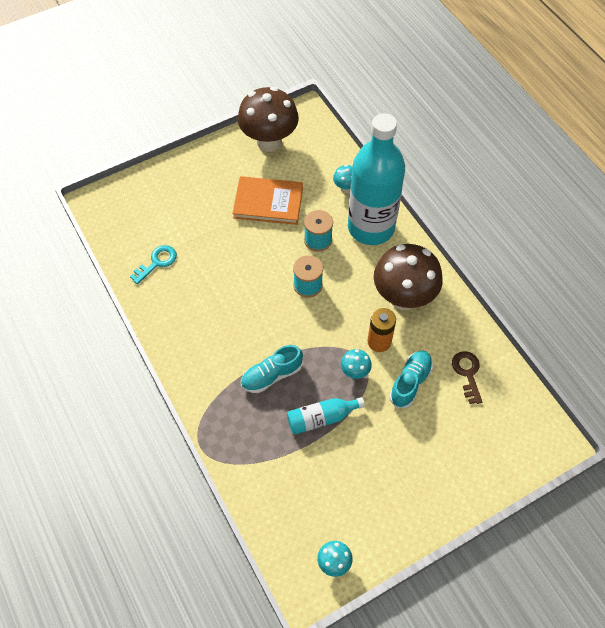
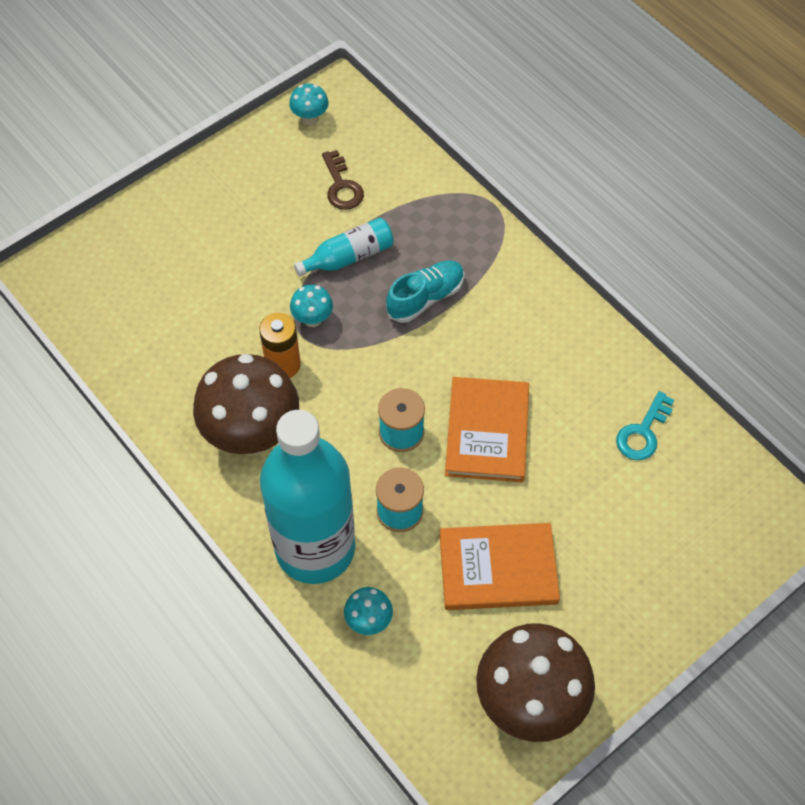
camera: 170 degrees right, 0 degrees up
turquoise shoe [389,350,433,408] -> none
brown key [452,351,482,404] -> brown key moved to [322,150,364,210]
none -> orange book [445,377,529,482]

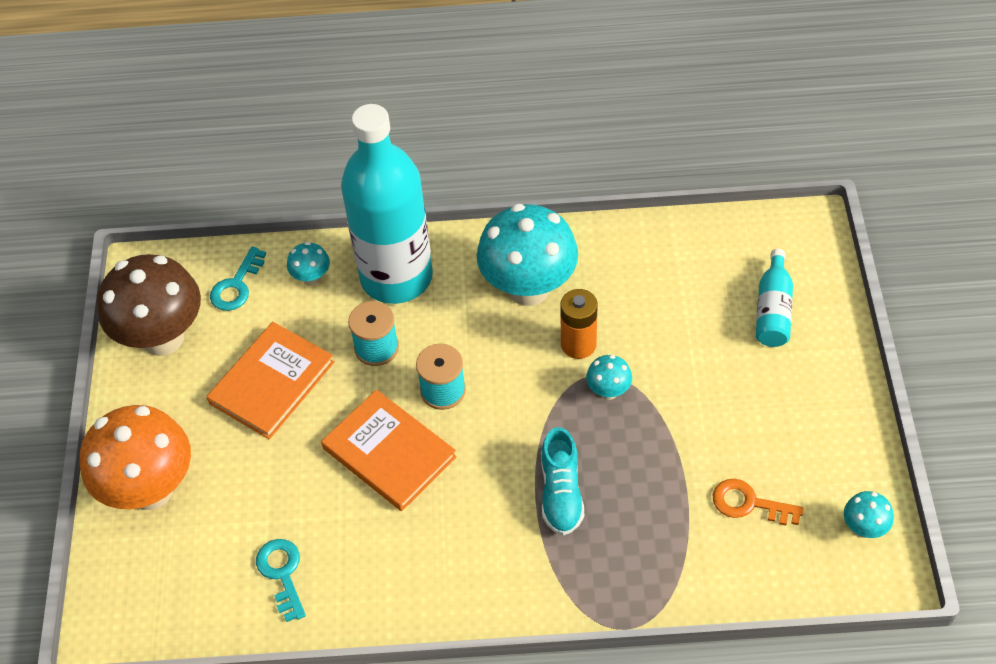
camera: 130 degrees right, 5 degrees down
brown mushroom [193,354,299,455] -> turquoise mushroom [477,204,578,306]
turquoise bottle [294,218,394,277] -> turquoise bottle moved to [756,249,793,347]
brown key [322,150,364,210] -> orange key [713,479,804,525]
none -> orange mushroom [80,405,191,510]
none -> turquoise key [210,246,266,311]

